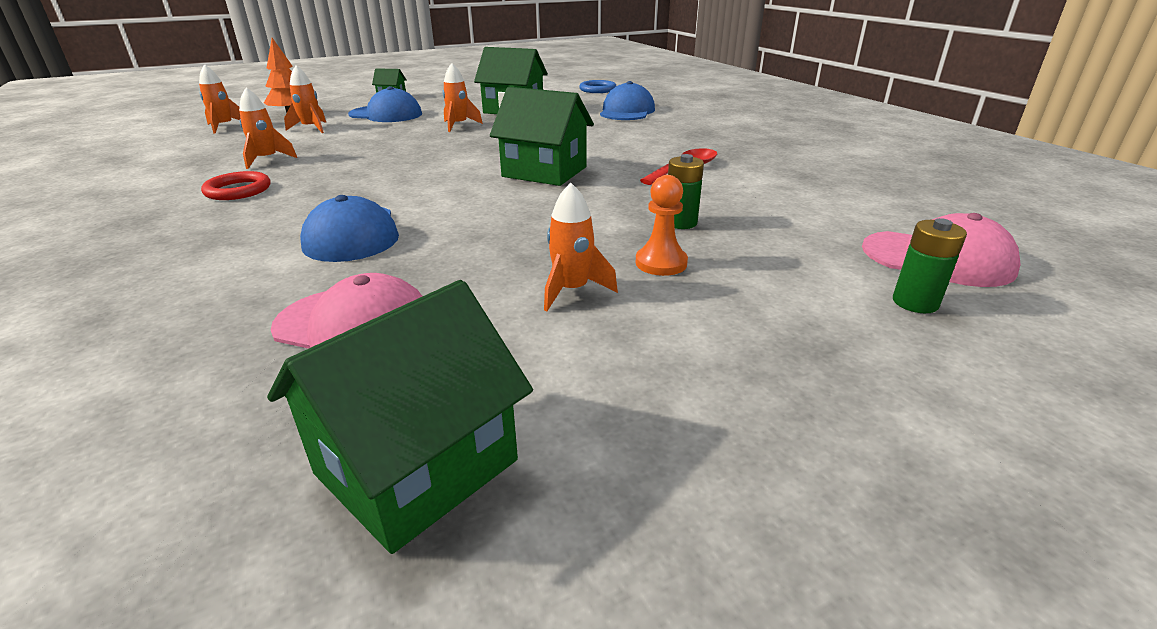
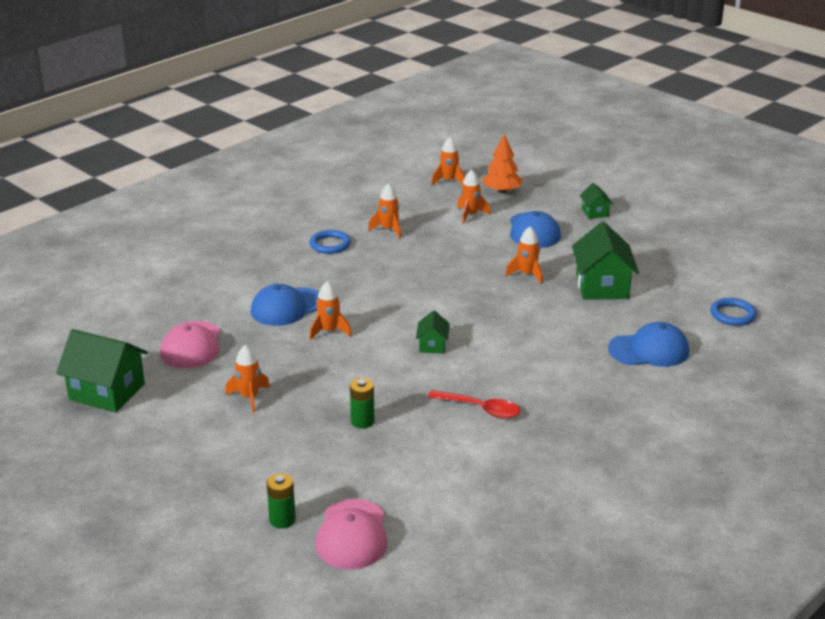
camera: 70 degrees right, 0 degrees up
red ring [201,171,270,200] -> blue ring [309,230,351,254]
green house [490,87,594,186] -> green house [416,310,450,354], size x0.51
orange pawn [635,175,688,276] -> none
none -> orange rocket [309,281,352,340]

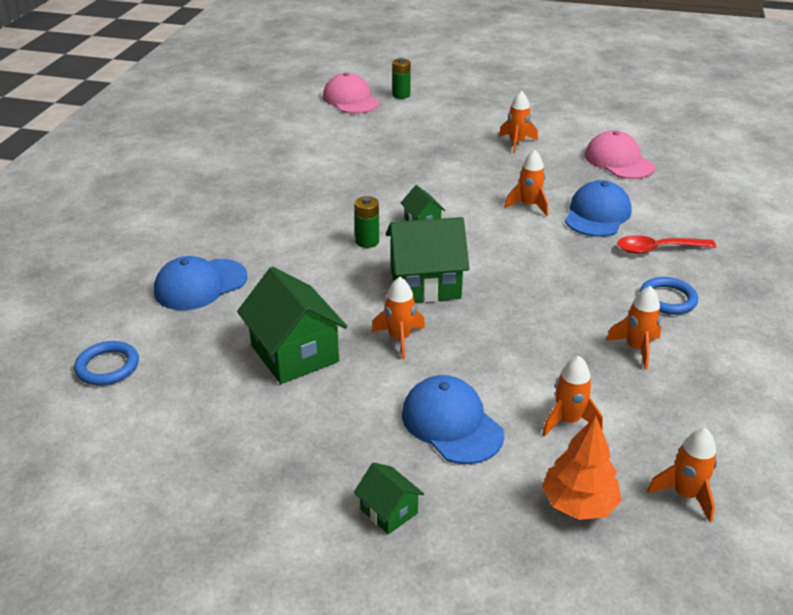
camera: 150 degrees right, 5 degrees up
green house [56,329,148,413] -> green house moved to [386,217,469,303]
green battery [350,378,374,428] -> green battery moved to [354,196,379,248]
red spoon [428,390,520,419] -> red spoon moved to [617,235,716,254]

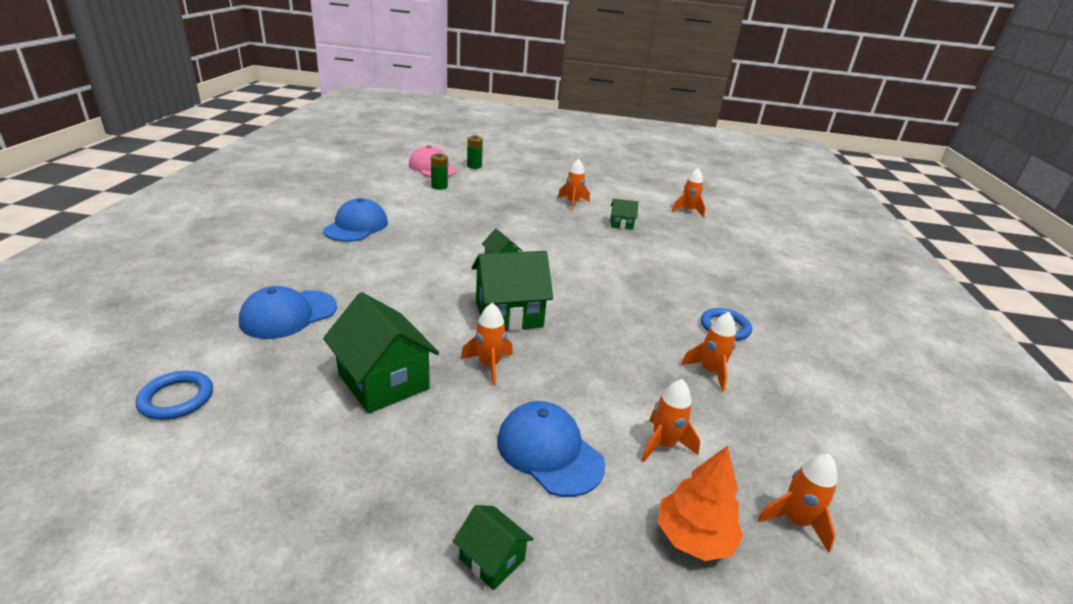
camera: 10 degrees left, 5 degrees down
green battery [354,196,379,248] -> green battery moved to [431,153,448,190]
orange rocket [504,150,548,216] -> orange rocket moved to [671,168,705,218]
blue cap [565,180,632,237] -> blue cap moved to [323,198,388,242]
pink cap [585,130,655,179] -> none
red spoon [617,235,716,254] -> none
none -> green house [610,199,638,230]

